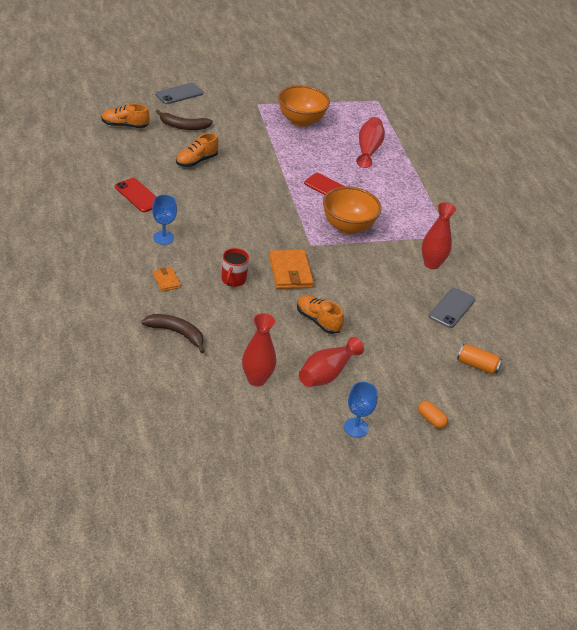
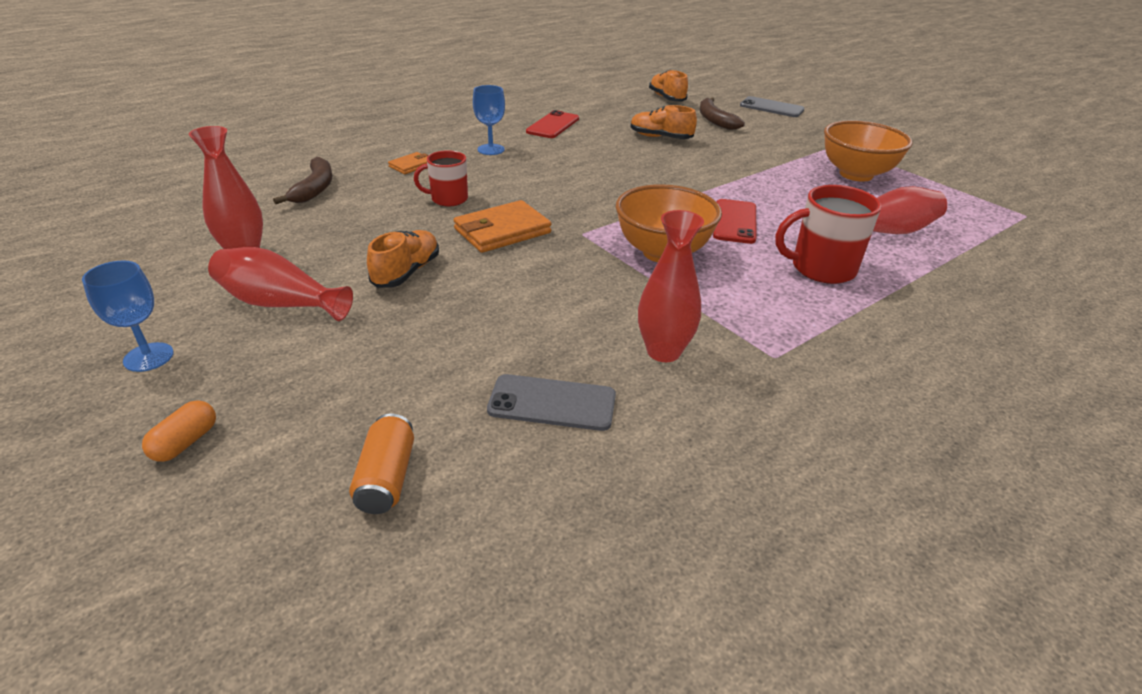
camera: 70 degrees right, 5 degrees down
none -> red mug [775,185,882,284]

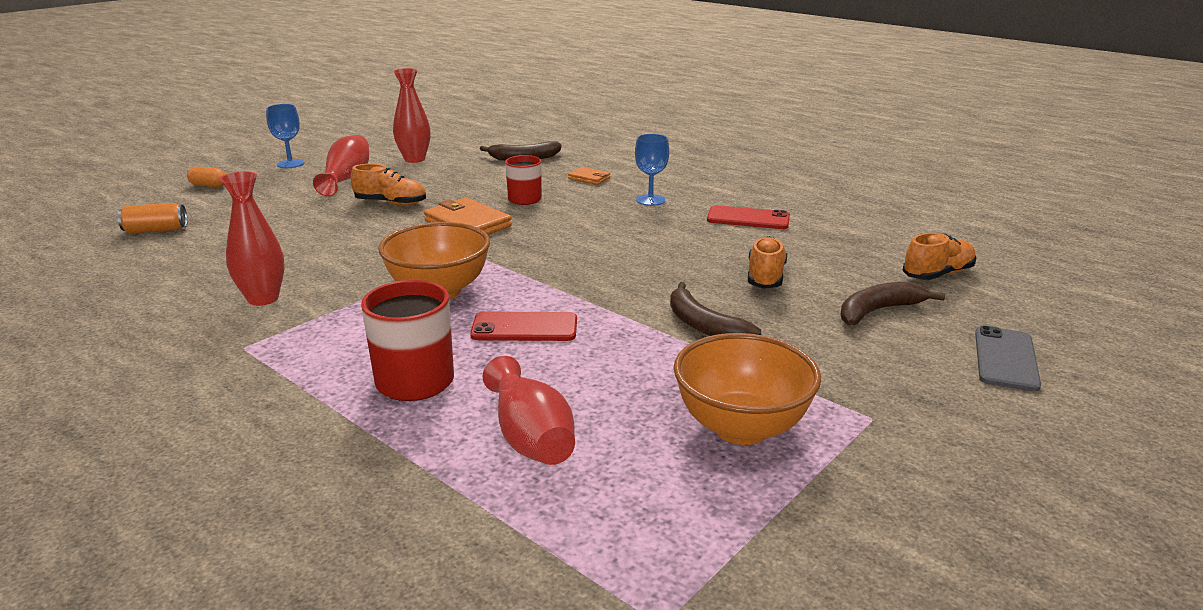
camera: 80 degrees right, 10 degrees down
grey phone [487,374,616,431] -> none
none -> brown banana [670,282,761,336]

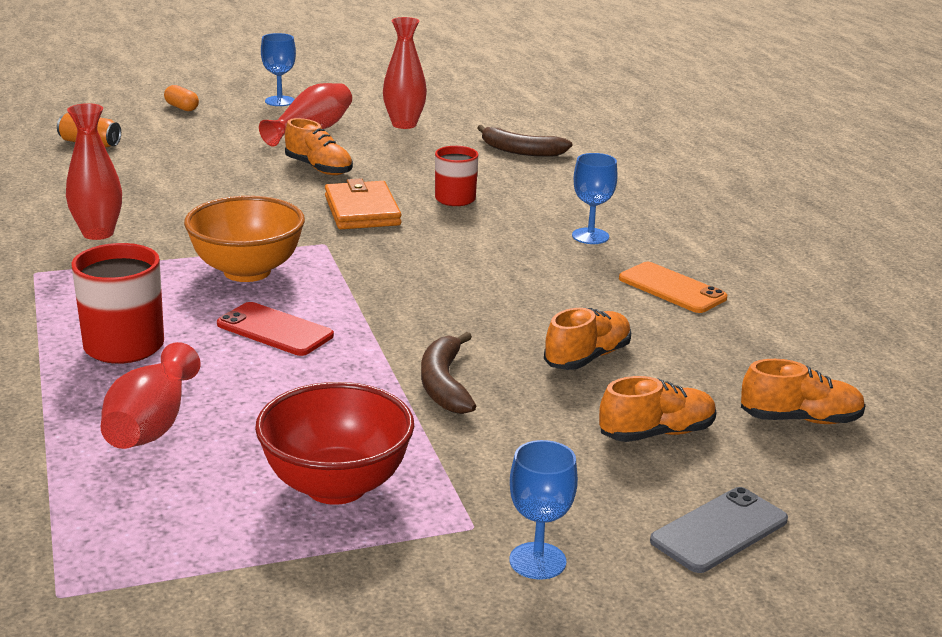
camera: 30 degrees right, 0 degrees up
orange wallet [568,167,610,185] -> none
orange bowl [674,333,821,445] -> red bowl [255,382,414,505]
red phone [707,205,790,229] -> orange phone [619,262,727,313]
brown banana [840,282,945,325] -> orange shoe [599,376,716,442]
none -> blue goblet [509,440,578,579]

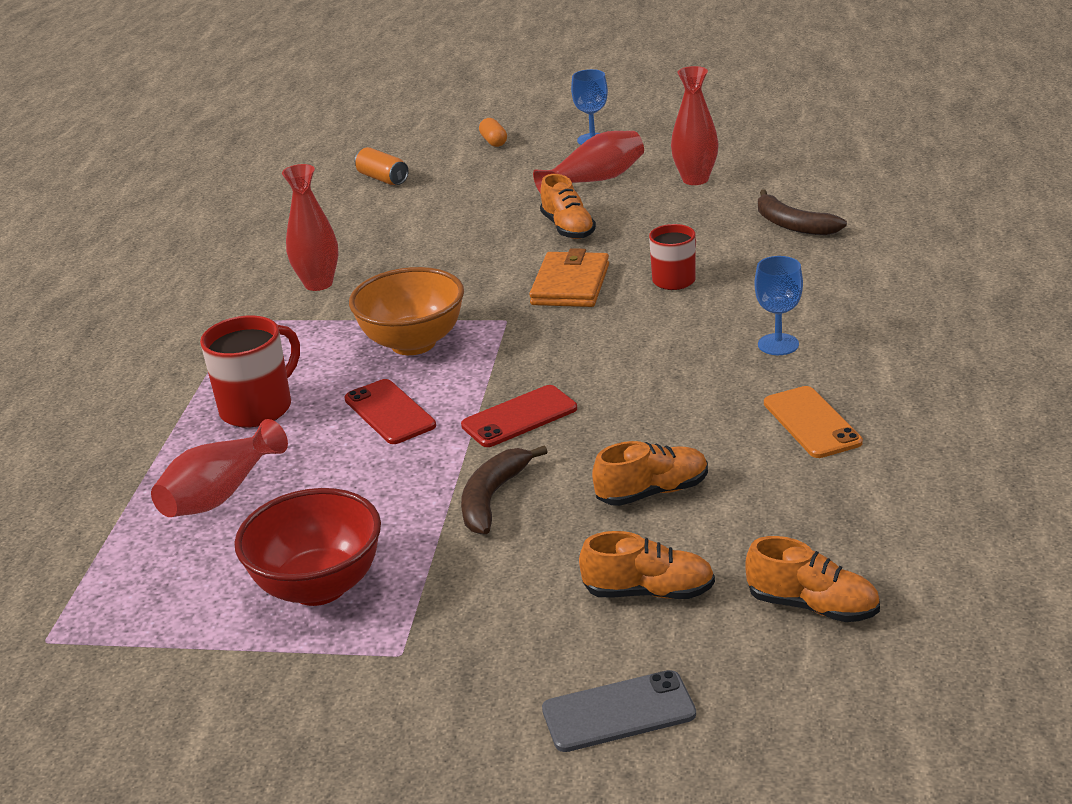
camera: 30 degrees right, 5 degrees up
blue goblet [509,440,578,579] -> none
none -> red phone [461,385,577,447]

